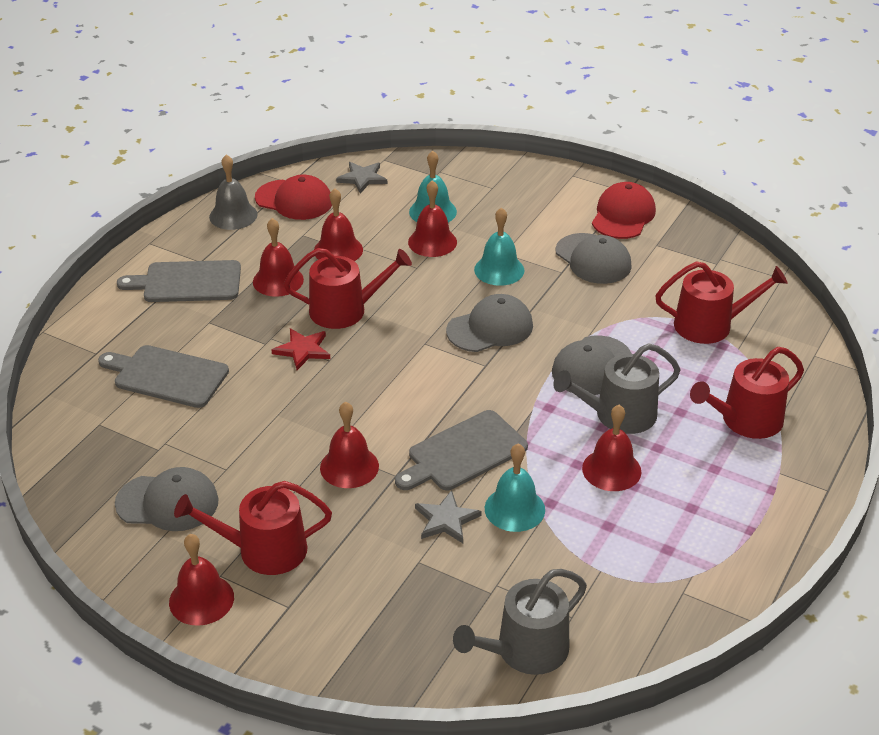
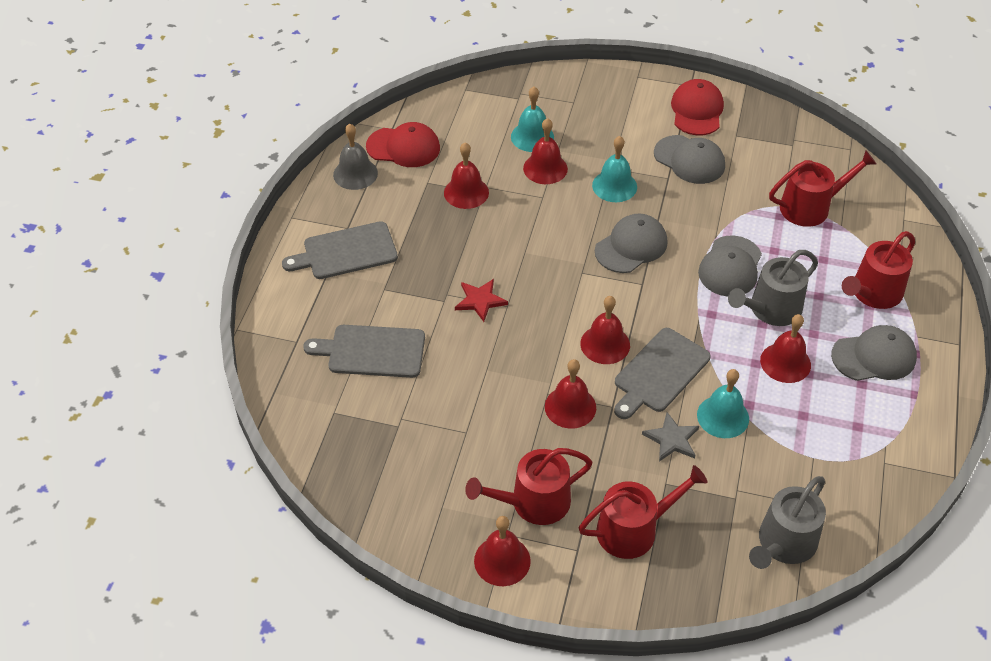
camera: 15 degrees left, 10 degrees up
grey cap [115,467,219,531] -> grey cap moved to [831,325,917,381]
red bell [253,218,304,297] -> red bell moved to [580,296,630,364]
red watering can [284,248,412,329] -> red watering can moved to [579,465,707,559]
grey star [336,162,387,194] -> none

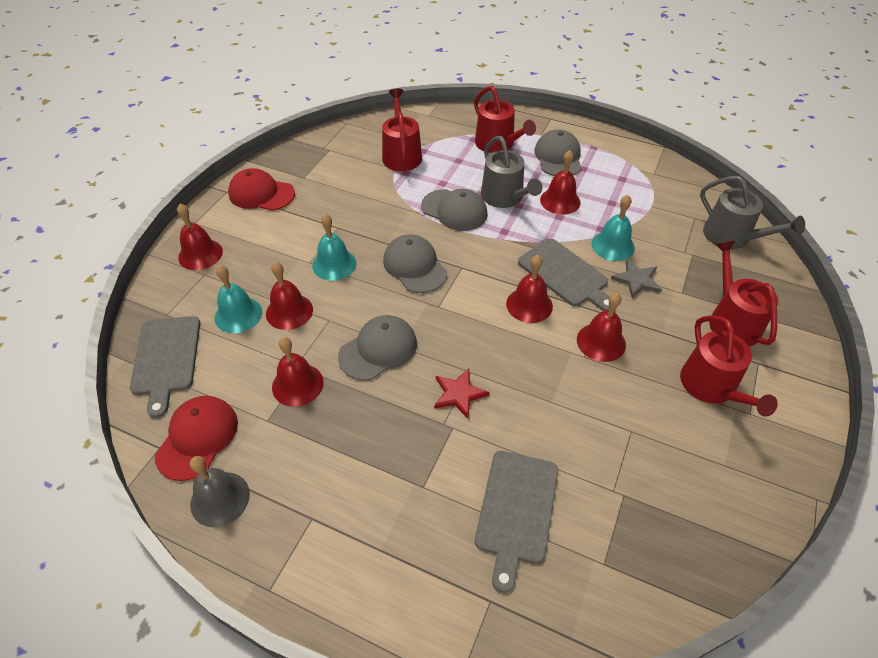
camera: 80 degrees left, 0 degrees up
grey cutting board [282,221,398,279] -> grey cutting board moved to [130,316,200,418]
red bell [474,516,531,586] -> red bell moved to [177,204,223,270]
grey cap [654,135,725,184] -> grey cap moved to [338,315,417,381]

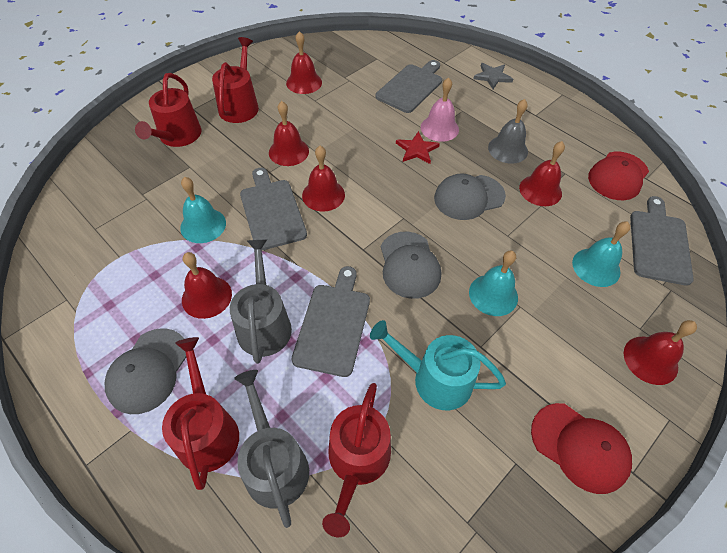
camera: 160 degrees left, 5 degrees up
grey bell [190,456,250,527] -> grey bell moved to [488,99,528,164]
red bell [266,262,313,330] -> red bell moved to [286,31,322,94]
grey cap [421,189,488,231] -> grey cutting board [291,266,370,377]
grey star [611,259,662,298] -> grey star moved to [473,63,513,89]
grey watering can [700,176,805,249] -> grey watering can moved to [234,370,309,528]
none -> turquoise watering can [370,320,506,410]
none -> pink bell [421,77,459,142]

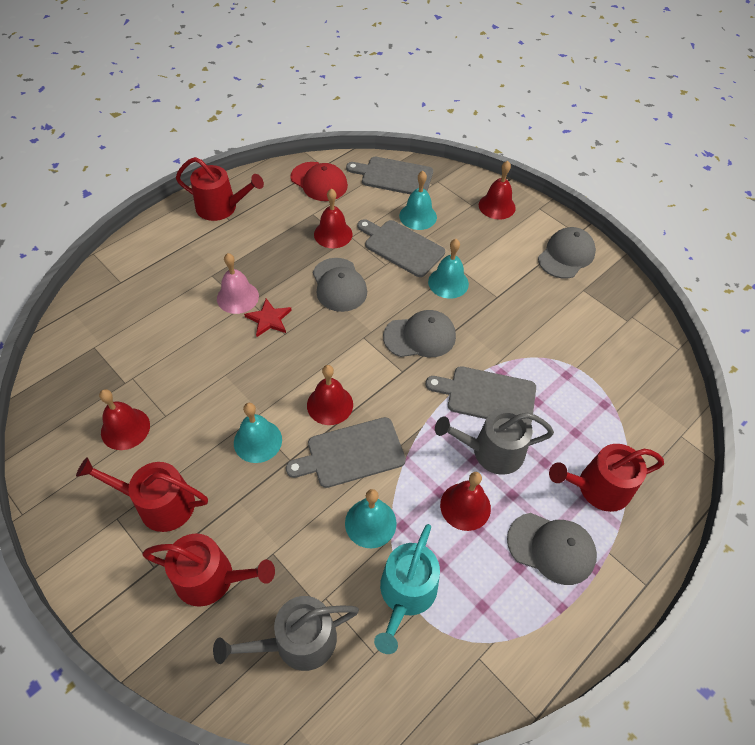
camera: 90 degrees left, 0 degrees up
grey watering can [234,370,309,528] -> grey watering can moved to [213,596,359,671]
red bell [269,101,309,166] -> turquoise bell [234,403,282,463]
red watering can [322,383,391,537] -> red watering can moved to [176,157,264,221]
turquoise watering can [370,320,506,410] -> turquoise watering can moved to [374,524,440,654]
grey cutting board [375,60,442,113] -> grey cutting board moved to [357,219,445,277]
grey star [473,63,513,89] -> none
grey bell [488,99,528,164] -> none
red cap [531,403,632,494] -> grey cap [538,227,596,279]

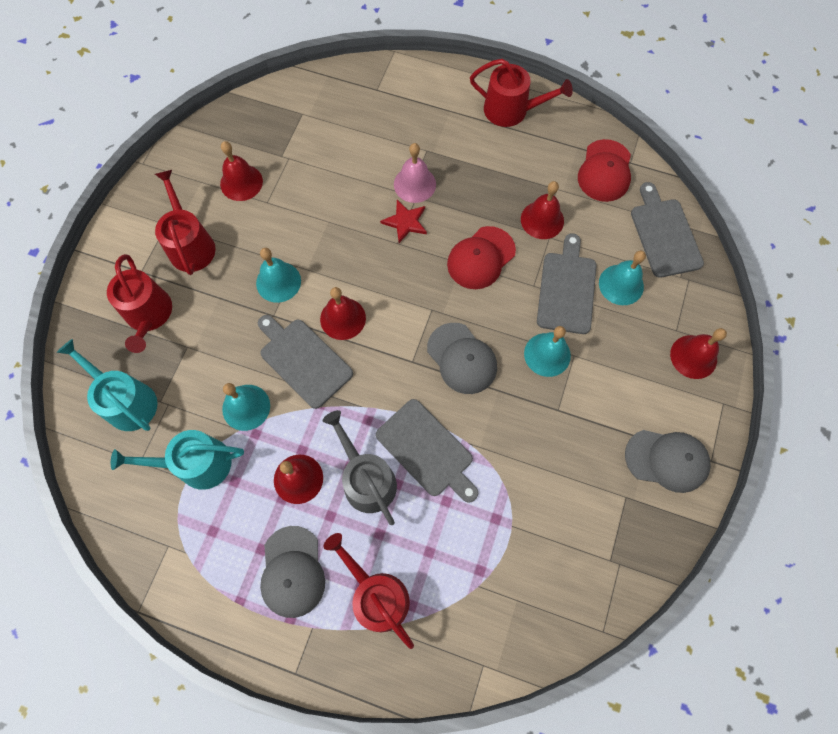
camera: 65 degrees right, 15 degrees up
red watering can [176,157,264,221] -> red watering can turned 60 degrees counterclockwise [470,59,573,127]
grey watering can [213,596,359,671] -> turquoise watering can [57,339,158,431]
grey cap [313,258,367,312] -> red cap [447,226,516,289]
grey cutting board [426,366,536,423] -> grey cutting board turned 150 degrees clockwise [376,399,478,503]

